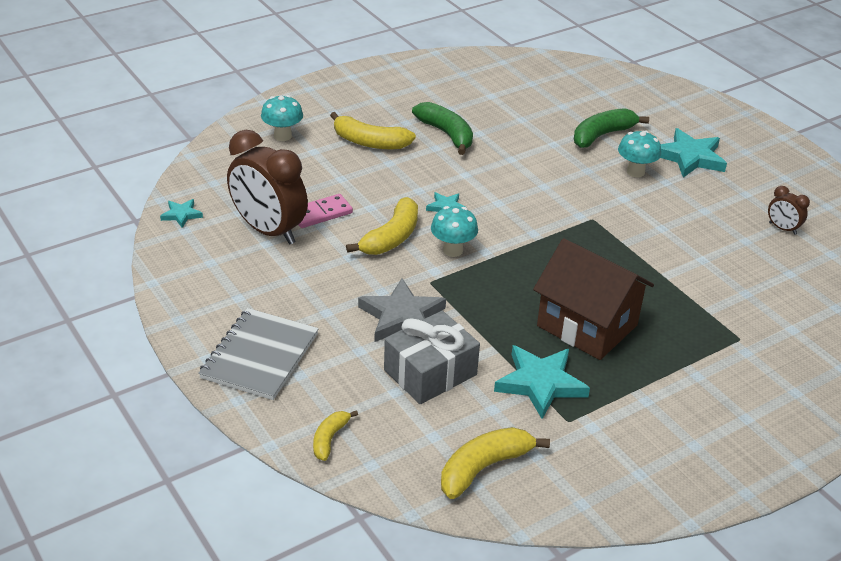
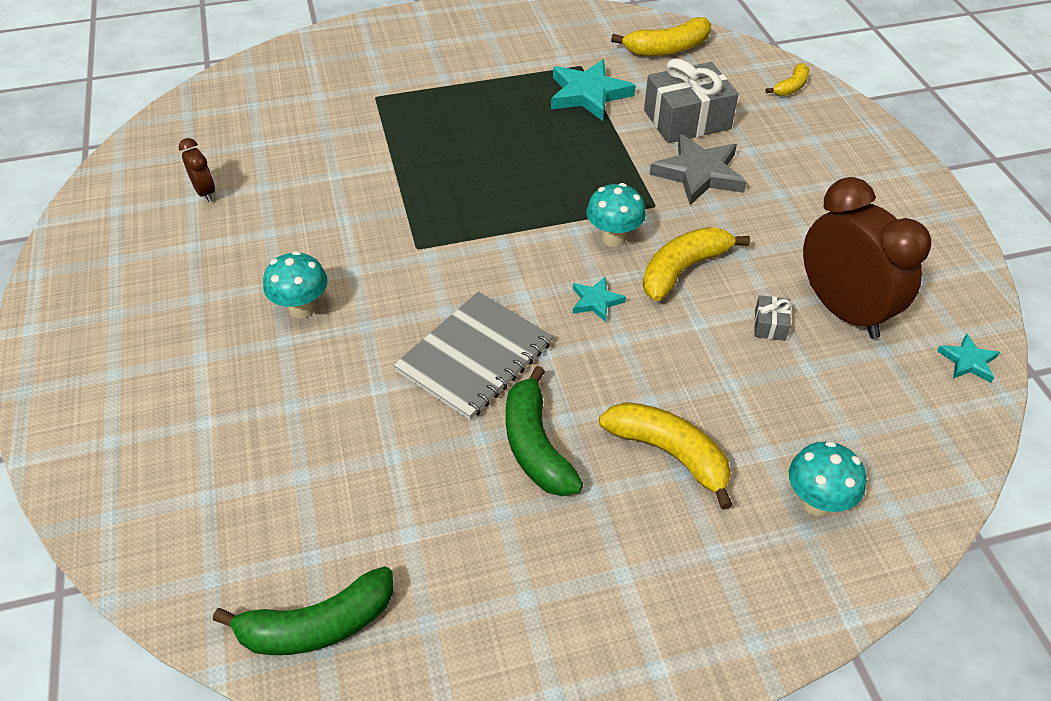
camera: 160 degrees left, 10 degrees up
grey notebook [198,308,319,400] -> grey notebook moved to [393,292,553,420]
pink domino [298,194,353,228] -> grey gift [754,295,791,341]
brown house [533,238,654,360] -> none
green banana [574,108,649,148] -> green banana moved to [213,566,393,655]
turquoise star [660,128,727,178] -> none

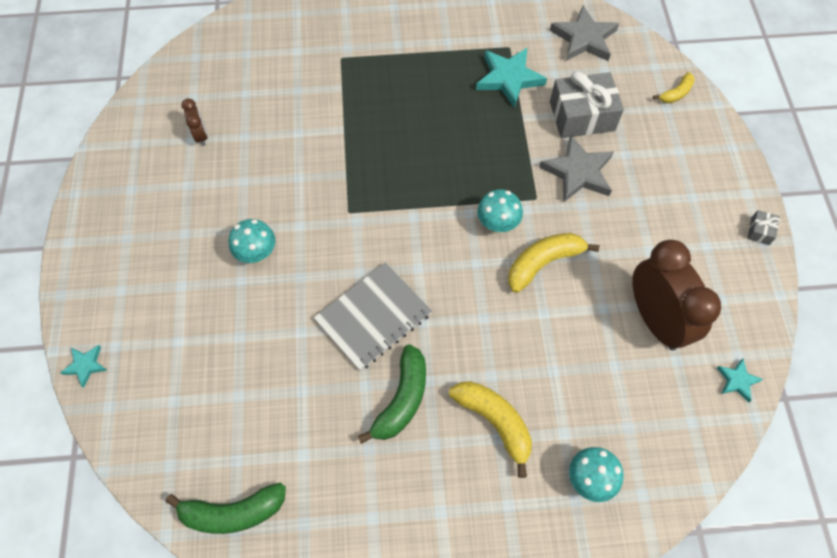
camera: 10 degrees right, 15 degrees up
green banana [506,366,583,496] -> green banana turned 150 degrees counterclockwise [358,344,426,444]
turquoise star [573,277,626,322] -> turquoise star moved to [61,345,107,388]
yellow banana [611,17,711,56] -> grey star [550,6,619,61]
grey gift [754,295,791,341] -> grey gift moved to [747,210,780,245]

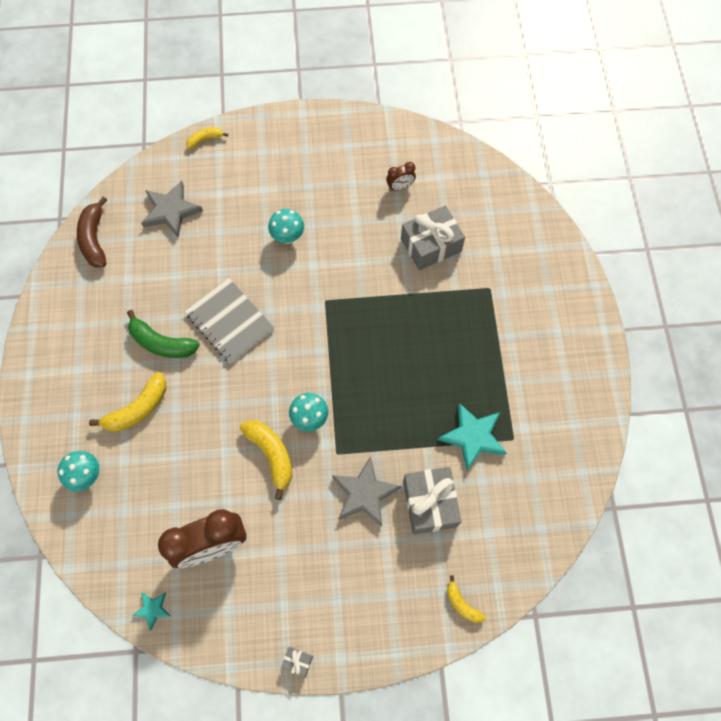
camera: 90 degrees right, 5 degrees up
turquoise star [61,345,107,388] -> yellow banana [186,128,228,149]
green banana [166,483,286,534] -> brown banana [77,197,107,267]
grey star [550,6,619,61] -> grey star moved to [141,181,203,238]
none -> grey gift [401,206,465,270]

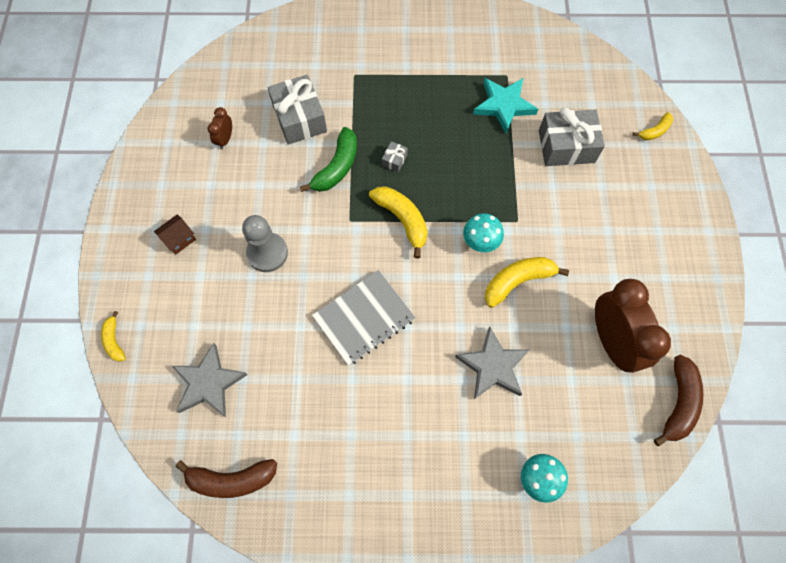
camera: 85 degrees left, 0 degrees up
yellow banana [89,372,166,432] -> yellow banana moved to [369,186,427,258]
green banana [127,310,200,358] -> green banana moved to [300,127,357,192]
turquoise star [132,593,171,631] -> brown banana [654,355,704,447]
turquoise mushroom [268,209,304,244] -> grey pawn [242,215,288,272]
grey gift [281,647,313,677] -> grey gift moved to [382,141,408,172]
grey star [332,456,401,527] -> grey star moved to [455,327,529,399]
brown clock [386,162,416,191] -> brown clock turned 150 degrees counterclockwise [208,107,232,149]
none -> brown house [154,214,196,255]

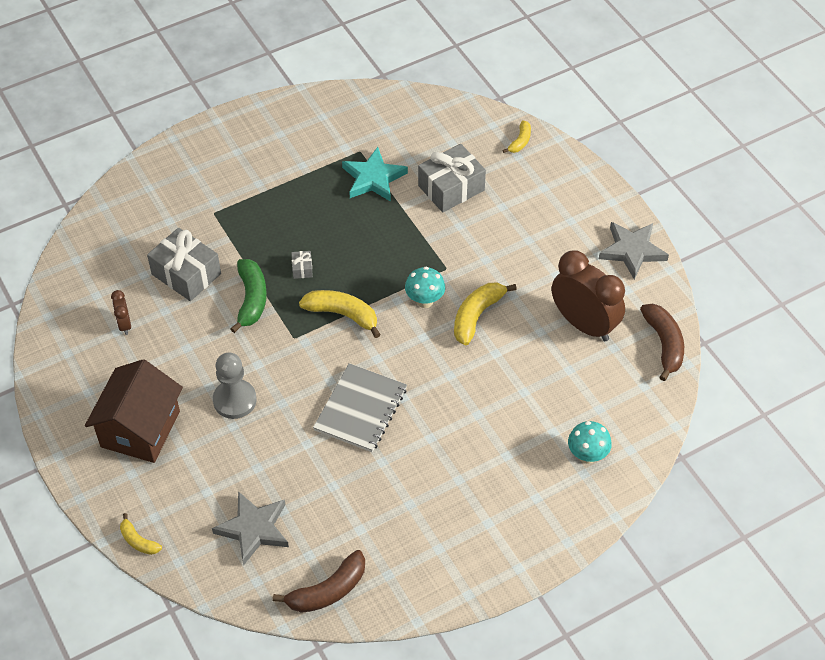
camera: 30 degrees left, 15 degrees down
brown house [154,214,196,255] -> brown house [85,359,183,463], size x2.37
grey star [455,327,529,399] -> grey star moved to [599,222,669,280]

